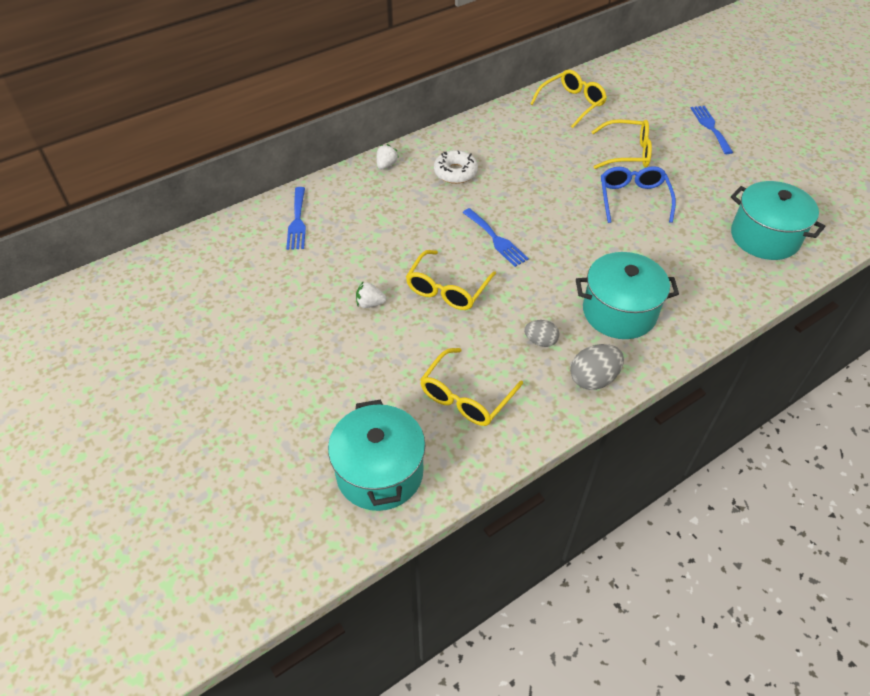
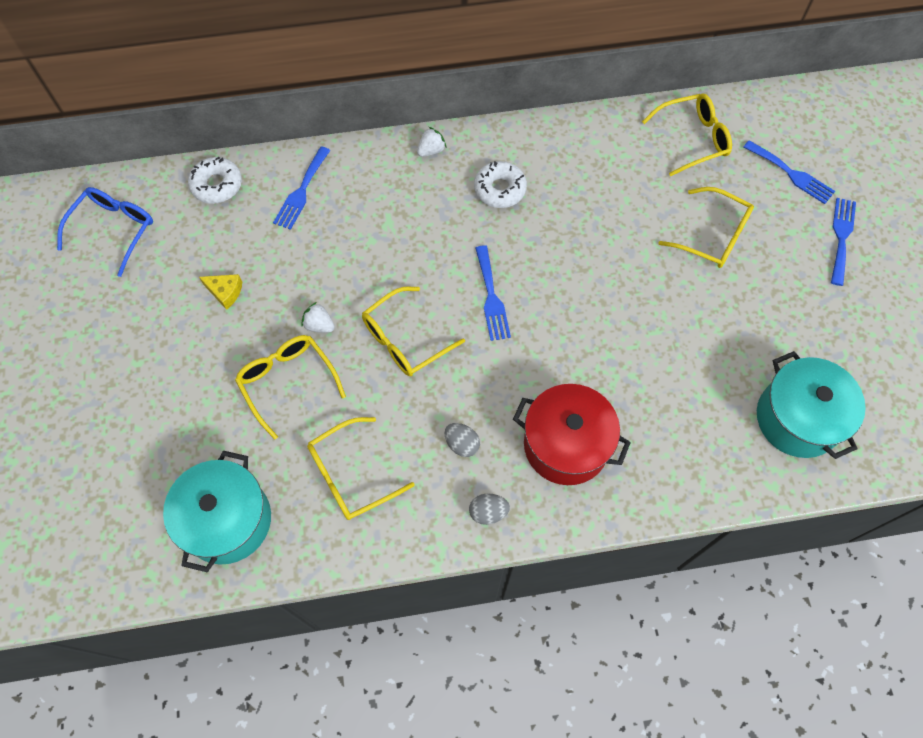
camera: 25 degrees right, 15 degrees up
grey egg [570,344,624,390] -> grey egg [469,494,510,525], size x0.65
turquoise pot [576,252,679,339] -> red pot [513,384,631,485]
blue glasses [601,166,676,223] -> blue glasses moved to [57,187,153,277]
none -> white donut [188,157,242,204]
none -> yellow cheese [199,274,242,310]
none -> yellow glasses [235,335,346,440]
none -> blue fork [744,140,835,204]

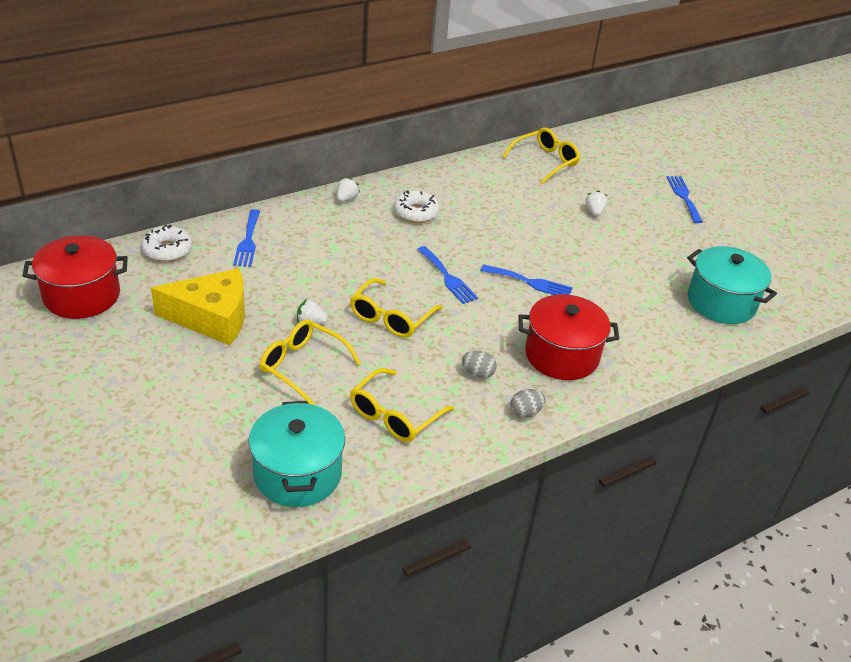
camera: 25 degrees left, 25 degrees down
blue glasses [57,187,153,277] -> red pot [22,236,128,319]
yellow cheese [199,274,242,310] -> yellow cheese [151,268,245,345], size x2.38
yellow glasses [659,187,754,268] -> white strawberry [585,190,608,216]
blue fork [744,140,835,204] -> blue fork moved to [480,264,573,295]

